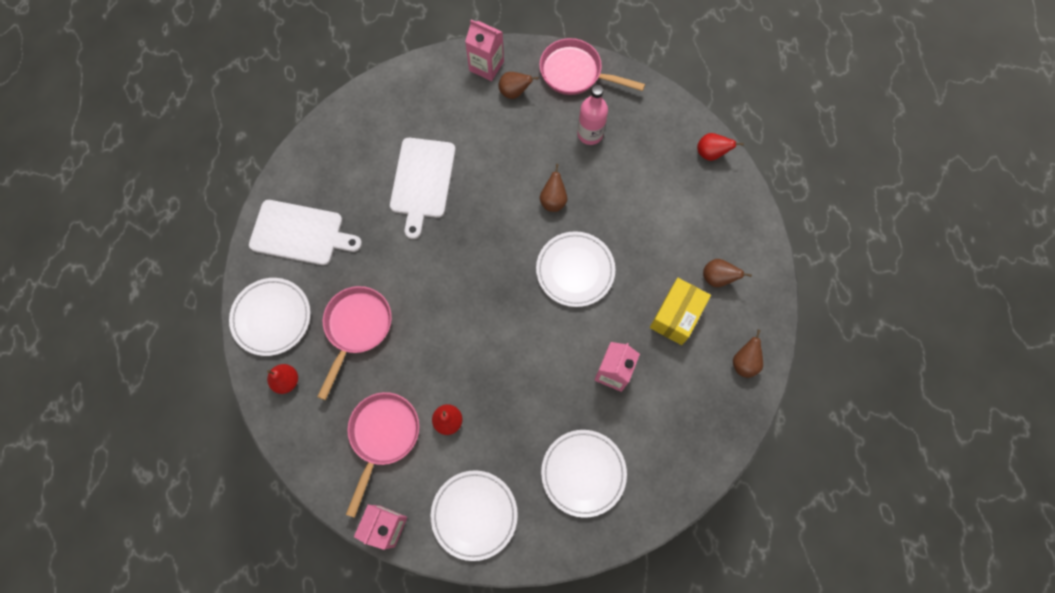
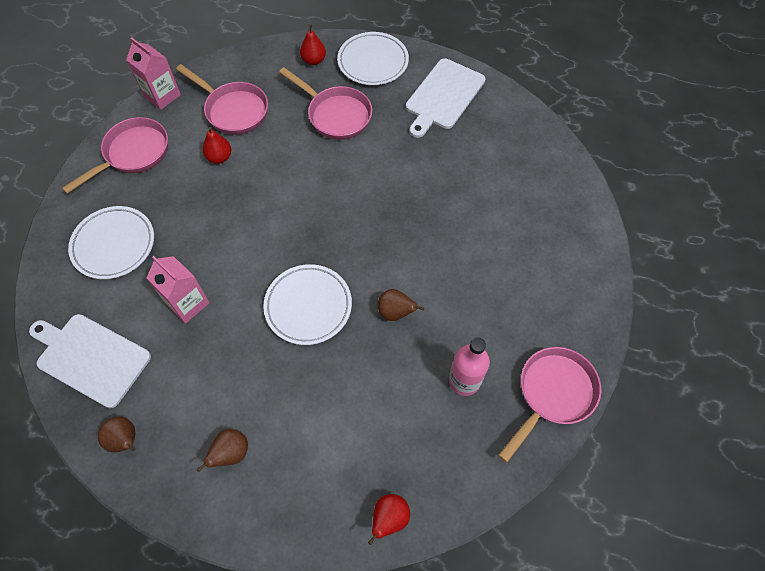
camera: 110 degrees right, 10 degrees down
white cutting board [390,138,456,239] -> white cutting board moved to [29,314,151,408]
white plate [431,470,518,561] -> pink pan [62,117,168,194]
pink carton [465,20,504,81] -> none
brown pear [499,72,539,99] -> none
yellow box [650,278,711,345] -> none

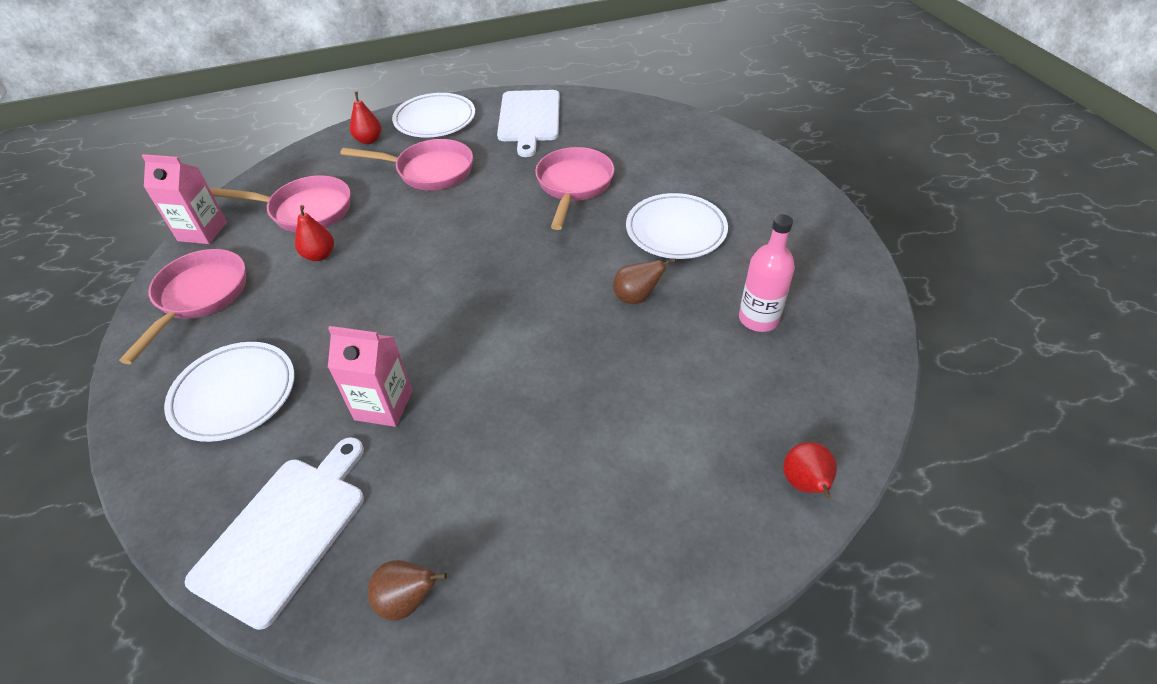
camera: 30 degrees left, 15 degrees down
white cutting board [29,314,151,408] -> white cutting board turned 120 degrees clockwise [185,437,364,630]
brown pear [197,429,248,472] -> none
white plate [263,264,352,345] -> white plate moved to [626,193,728,259]
pink pan [498,347,601,463] -> pink pan moved to [535,147,615,230]

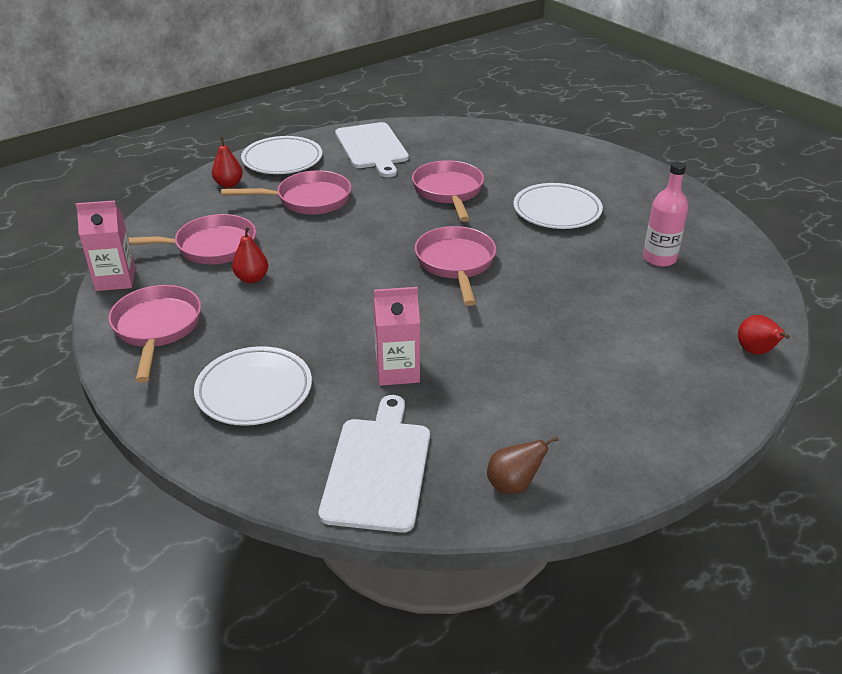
camera: 20 degrees left, 10 degrees down
brown pear [613,258,676,304] -> none
none -> pink pan [415,226,496,306]

